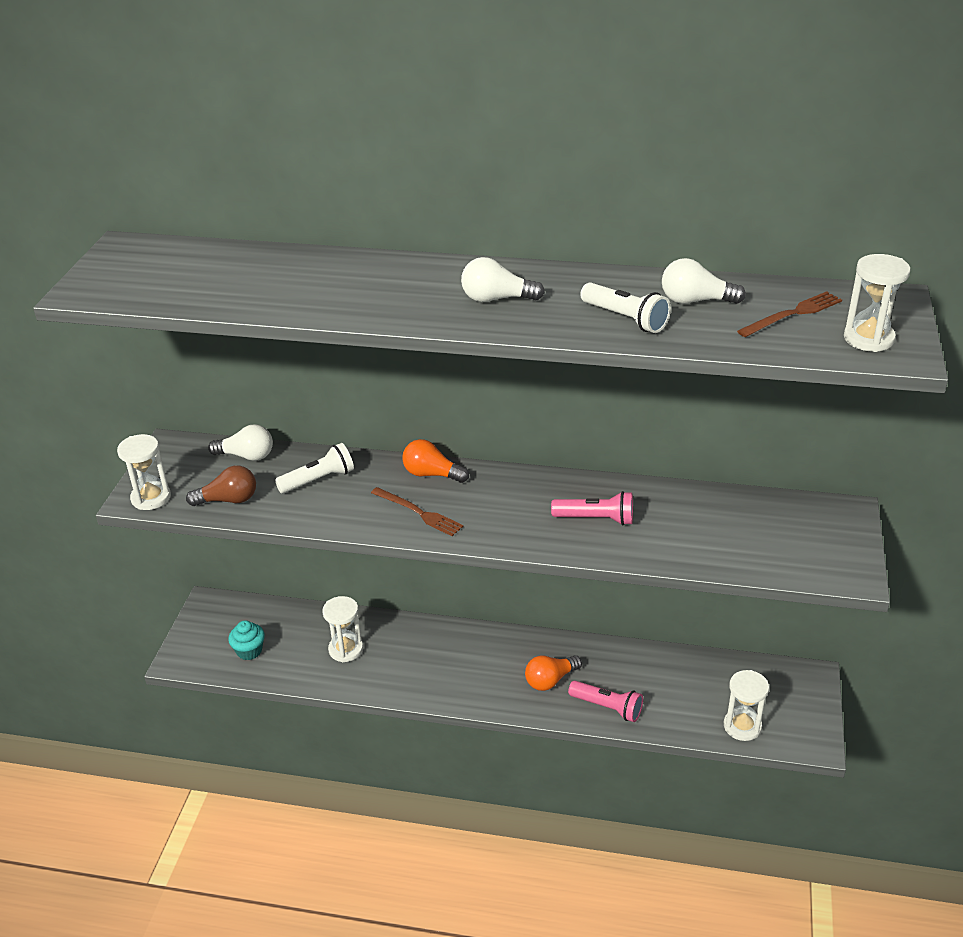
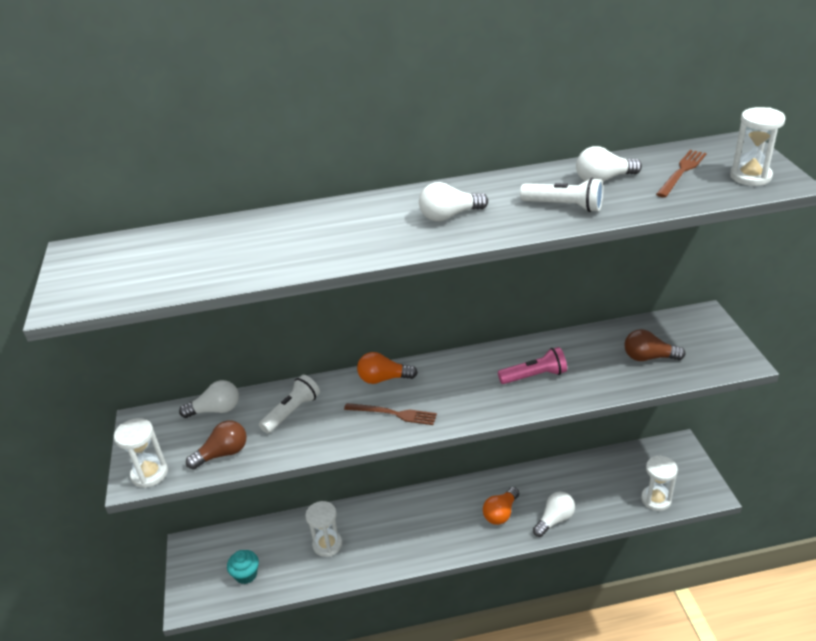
camera: 20 degrees left, 0 degrees up
pink flashlight [568,681,643,722] -> white light bulb [533,492,575,537]
none -> brown light bulb [624,329,685,361]

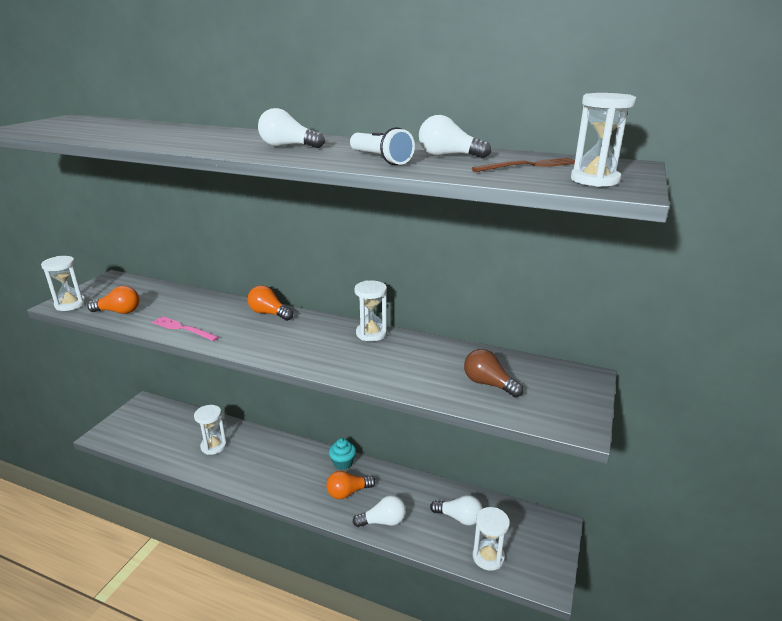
camera: 30 degrees right, 10 degrees down
white light bulb [179,380,239,418] -> white light bulb moved to [430,495,483,525]
brown light bulb [186,421,247,470] -> orange light bulb [87,286,139,314]
turquoise cupcake [227,550,259,584] -> turquoise cupcake moved to [329,438,356,470]
white flashlight [259,375,320,433] -> none
brown fork [344,403,437,425] -> none
pink flashlight [498,347,567,384] -> none
none -> pink fork [152,316,219,341]
none -> white hourglass [354,280,387,341]

